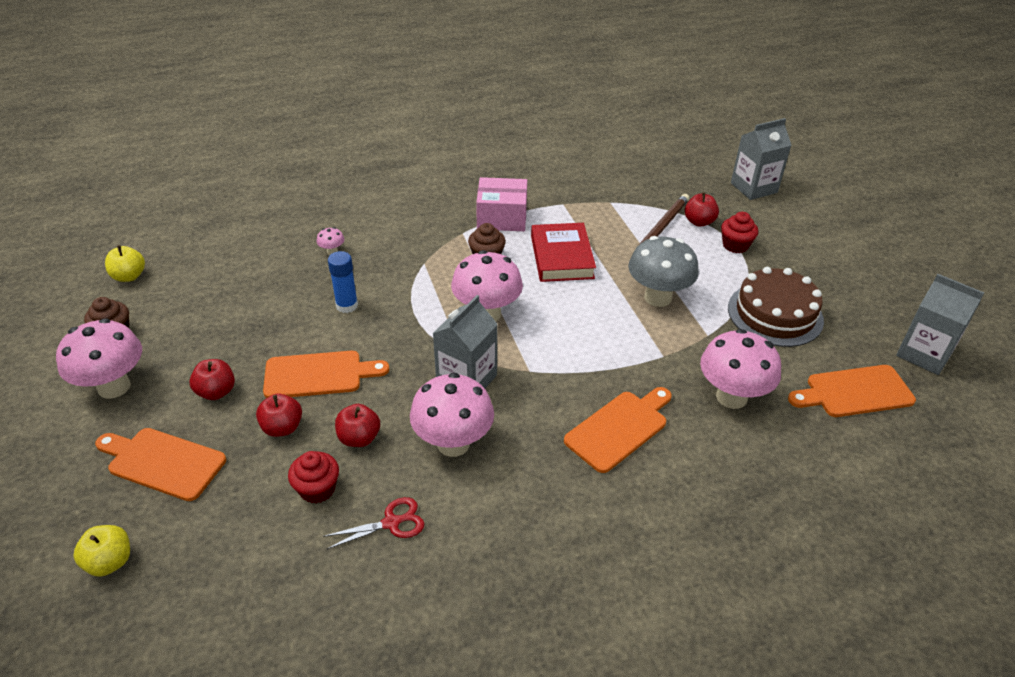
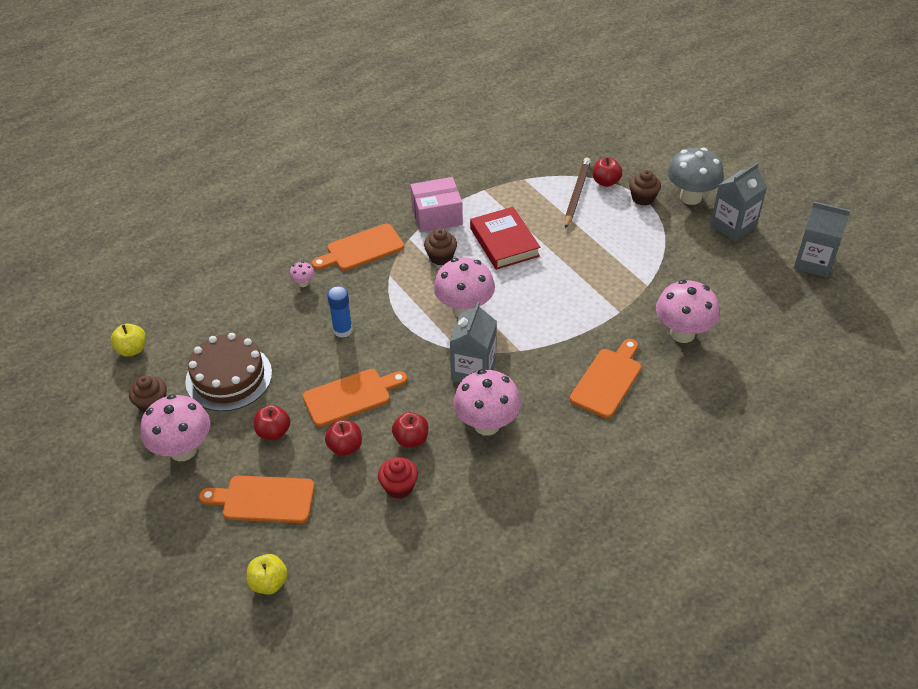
camera: 15 degrees left, 5 degrees up
red scissors [323,497,424,550] -> none
grey mushroom [628,236,699,307] -> grey mushroom moved to [667,147,724,205]
red cupcake [721,212,758,253] -> brown cupcake [629,170,661,206]
brown cake [728,267,824,347] -> brown cake moved to [185,333,272,411]
grey carton [731,118,792,200] -> grey carton moved to [710,163,767,242]
orange cutting board [788,365,916,417] -> orange cutting board moved to [312,224,404,271]

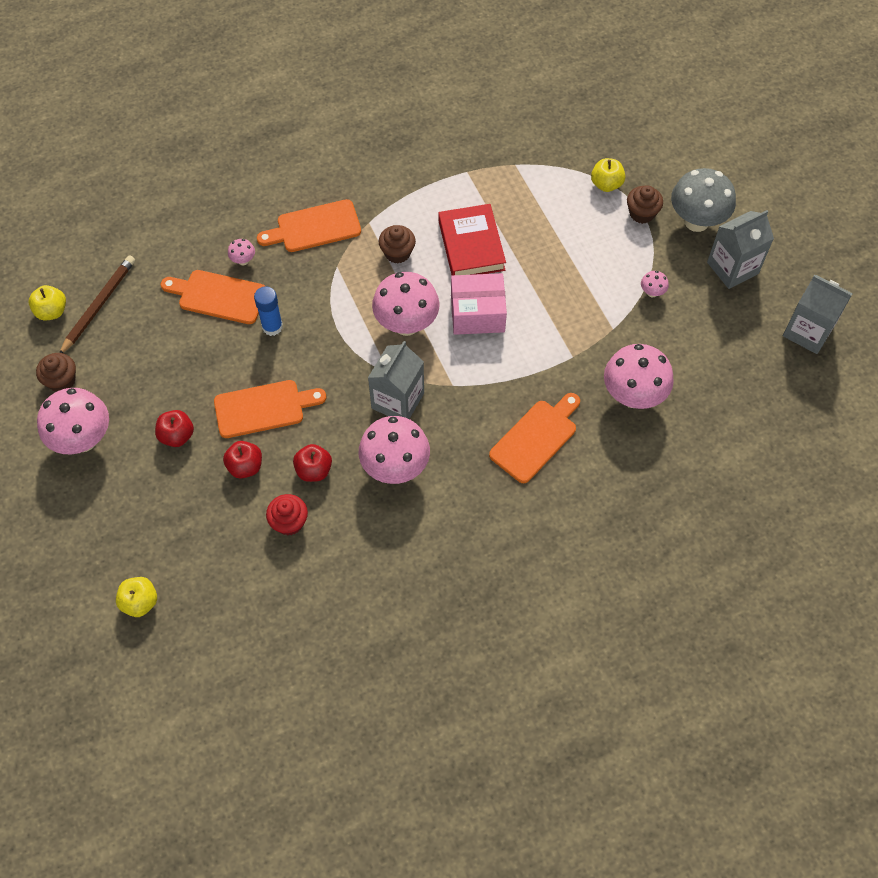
camera: 10 degrees right, 15 degrees up
brown cake [185,333,272,411] -> none
orange cutting board [199,476,315,523] -> orange cutting board moved to [160,270,265,324]
pink box [410,177,463,232] -> pink box moved to [451,273,507,335]
brown pencil [565,158,591,229] -> brown pencil moved to [59,255,135,353]
red apple [593,157,622,187] -> yellow apple [591,158,625,192]
none -> pink mushroom [641,271,669,298]

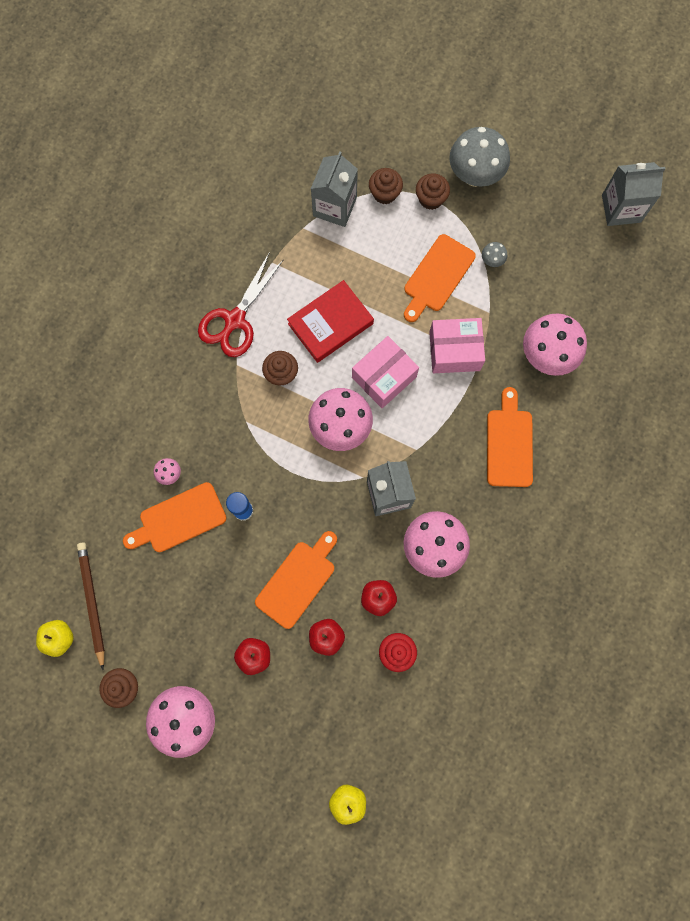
camera: 40 degrees left, 15 degrees up
orange cutting board [257,199,361,252] -> orange cutting board moved to [404,234,476,322]
red book [438,204,506,275] -> red book turned 75 degrees counterclockwise [287,280,374,363]
yellow apple [591,158,625,192] -> brown cupcake [369,168,403,204]
pink mushroom [641,271,669,298] -> grey mushroom [482,242,507,267]
grey carton [707,210,774,289] -> grey carton moved to [311,151,358,227]
none -> red scissors [198,252,284,357]
none -> pink box [429,318,485,373]

